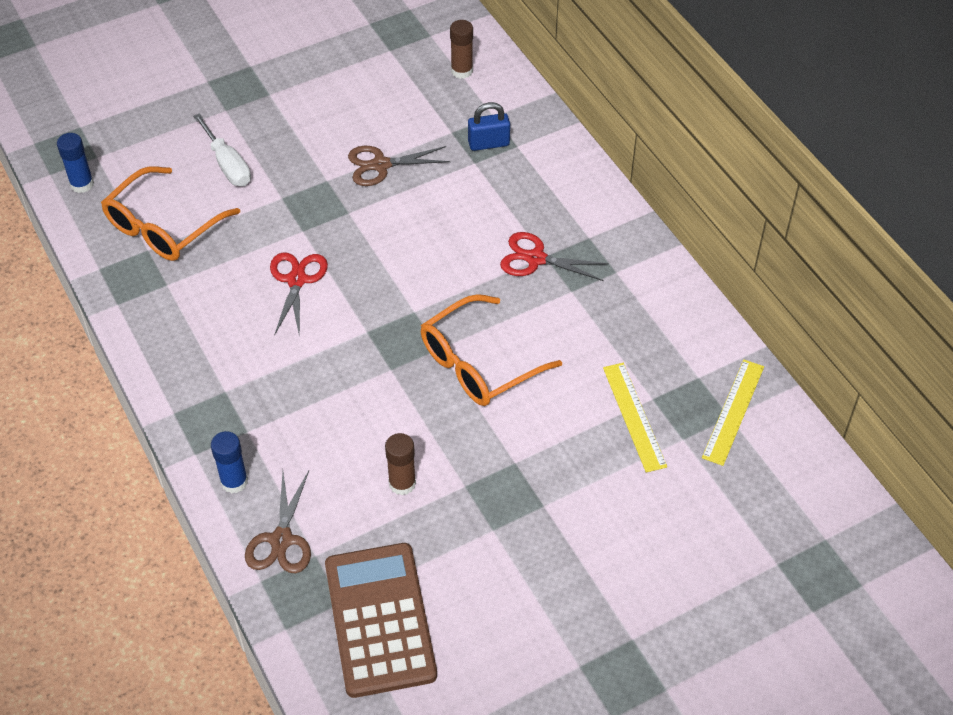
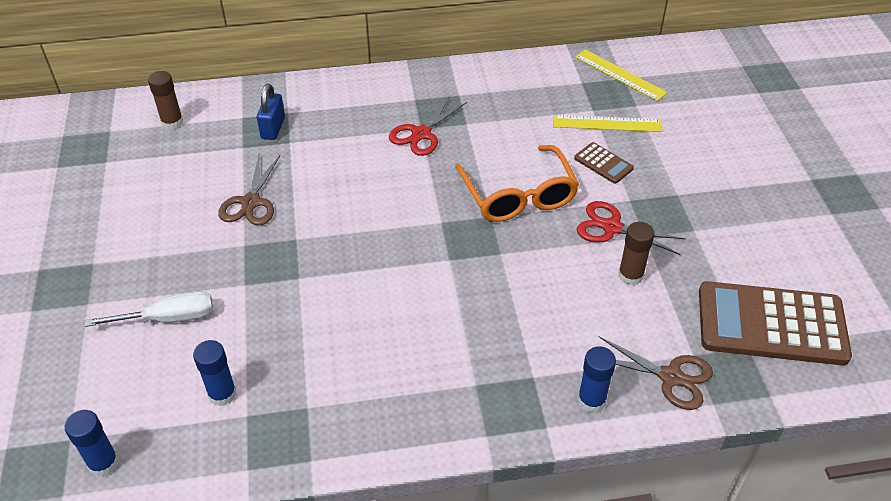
camera: 70 degrees left, 5 degrees down
orange glasses [101,166,240,261] -> blue glue stick [193,340,237,406]
red scissors [270,253,328,338] -> red scissors moved to [577,201,686,255]
none -> brown calculator [574,142,634,184]

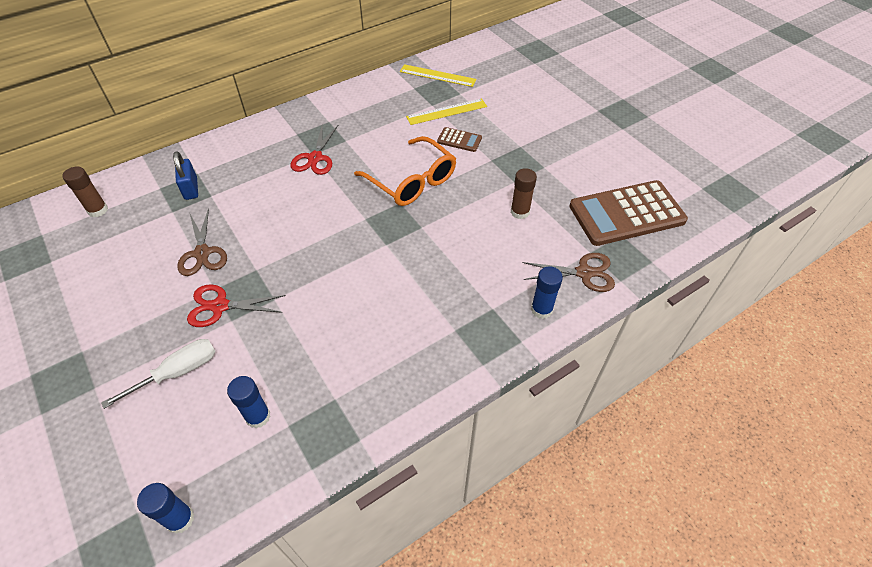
camera: 25 degrees left, 5 degrees up
red scissors [577,201,686,255] -> red scissors moved to [187,285,286,327]

